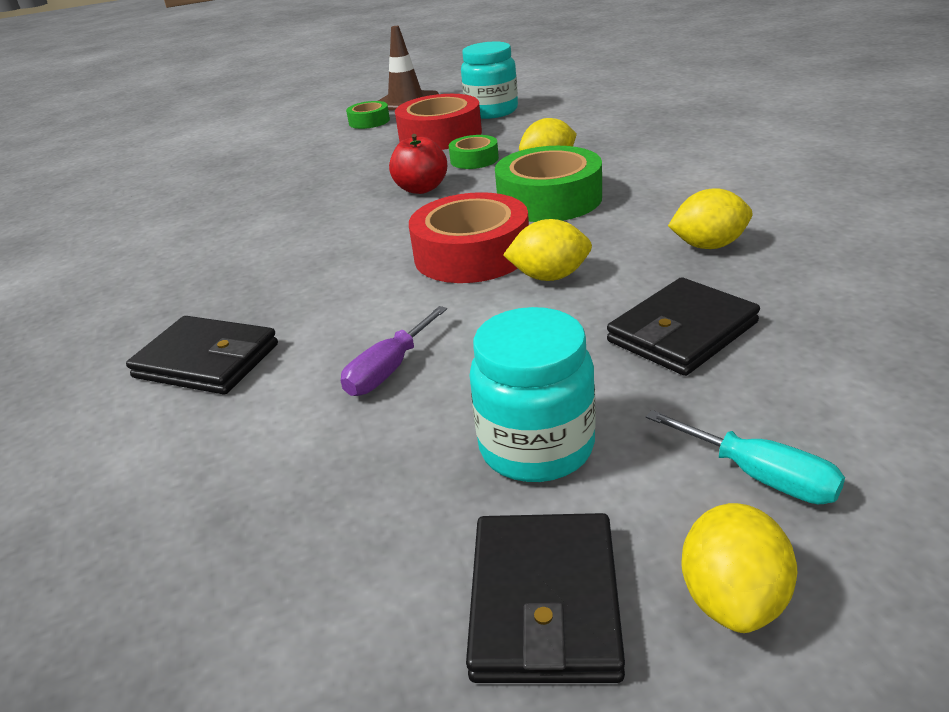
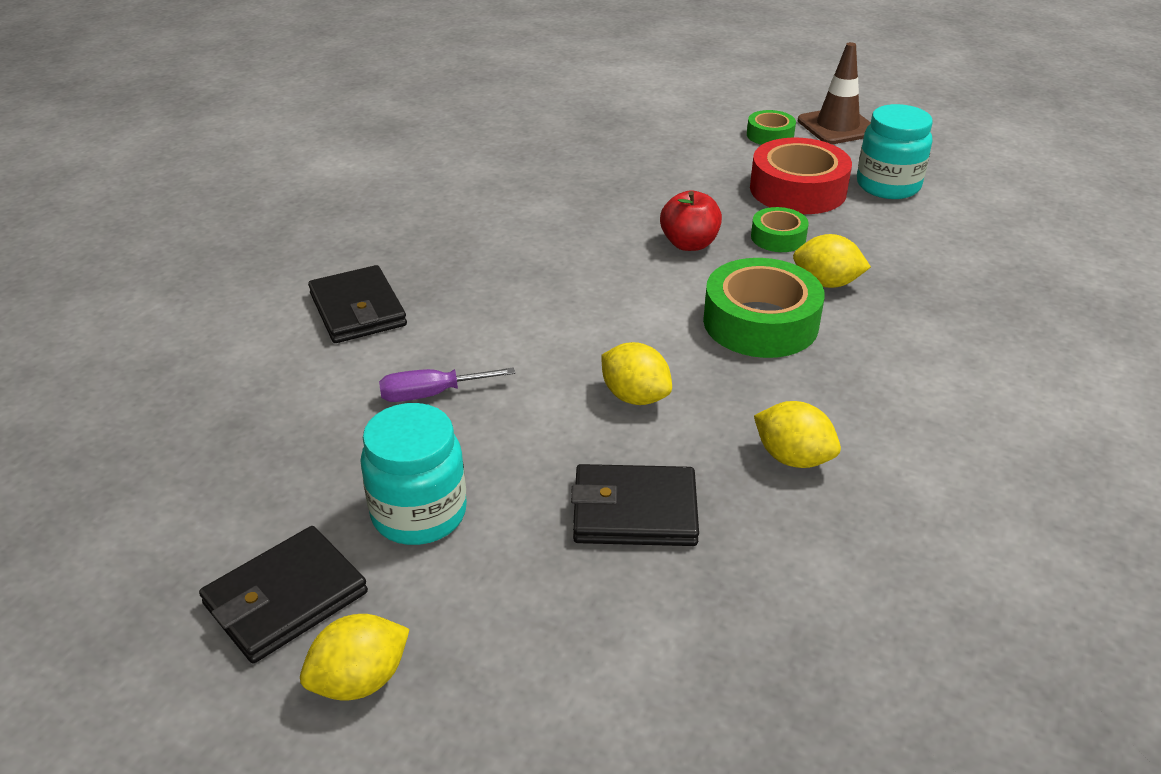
camera: 40 degrees right, 5 degrees up
red tape [409,192,529,283] -> none
turquoise screwdriver [646,410,845,504] -> none

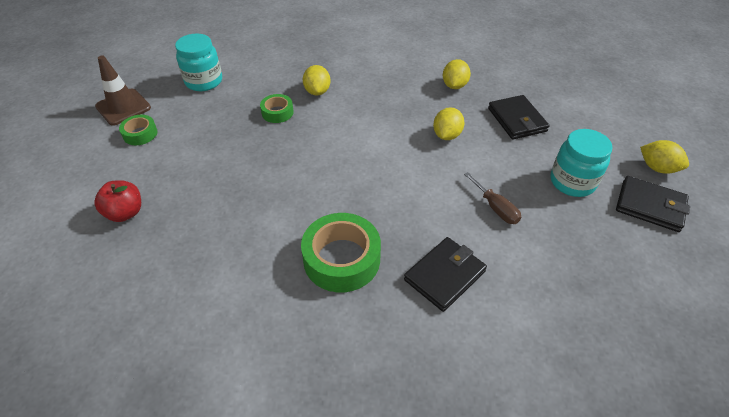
camera: 110 degrees left, 10 degrees up
purple screwdriver [379,367,515,402] -> brown screwdriver [464,172,521,224]
red apple [660,190,722,251] -> red apple moved to [94,180,141,222]
green tape [703,258,825,358] -> green tape moved to [301,213,381,292]
red tape [750,138,852,214] -> none

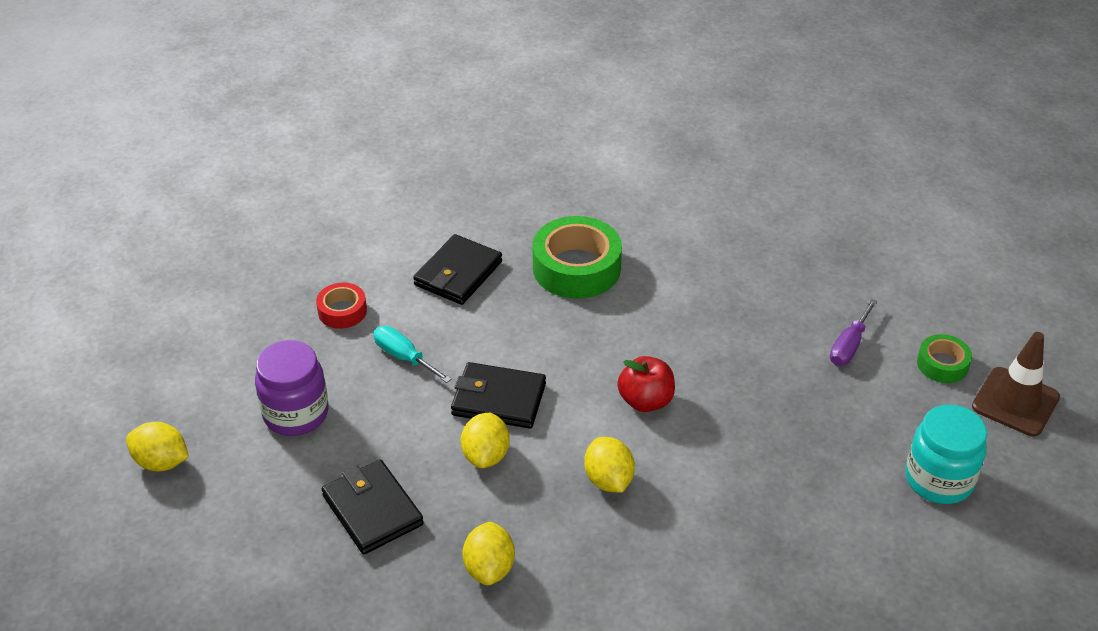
camera: 165 degrees right, 5 degrees down
red apple [94,180,141,222] -> red apple moved to [617,356,675,412]
green tape [260,94,294,123] -> none
yellow lemon [303,65,331,95] -> yellow lemon moved to [584,437,635,493]
brown screwdriver [464,172,521,224] -> turquoise screwdriver [373,326,452,383]
turquoise jar [550,129,613,197] -> purple jar [255,340,329,436]
black wallet [616,176,690,232] -> black wallet moved to [451,362,546,429]
none -> red tape [316,283,367,329]
none -> purple screwdriver [830,299,878,366]

